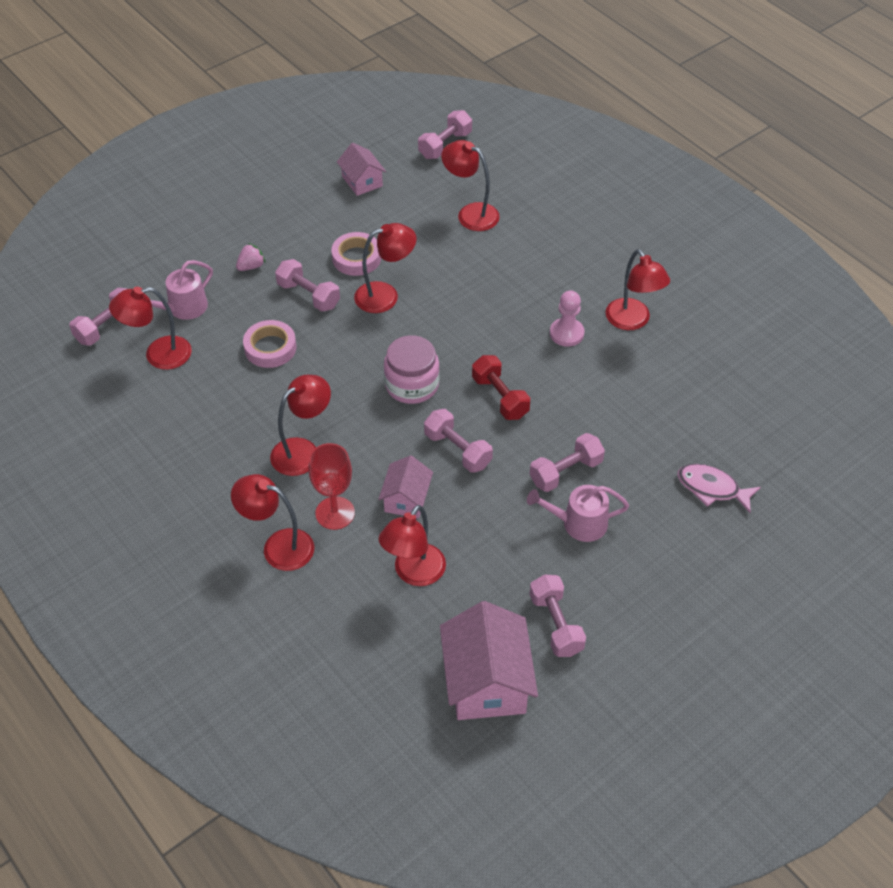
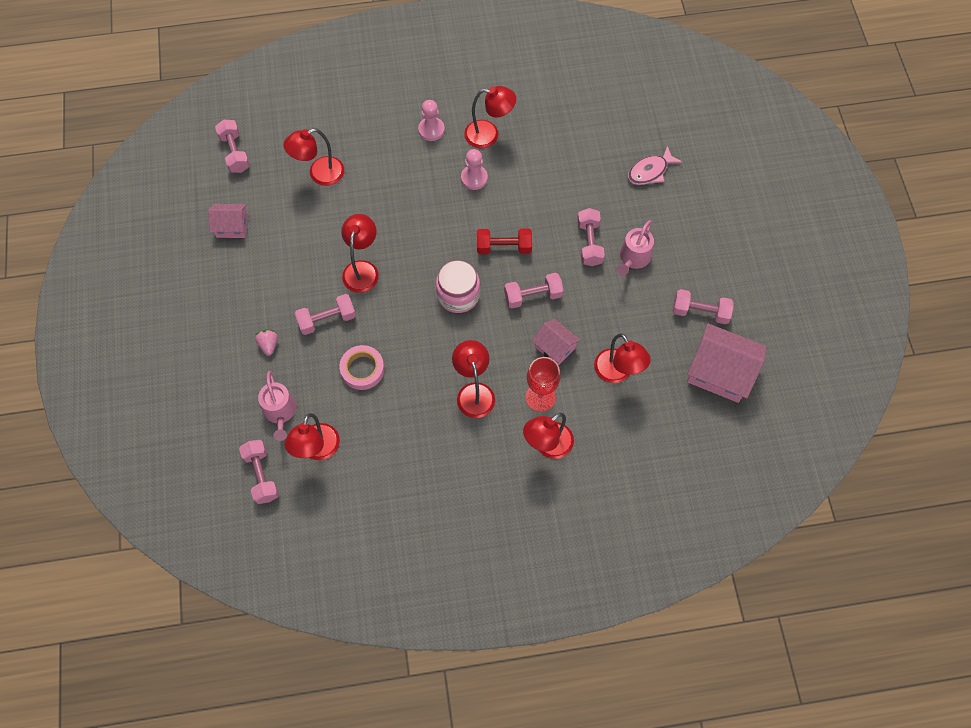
camera: 60 degrees left, 15 degrees up
pink tape [331,232,381,276] -> none
none -> pink pawn [418,100,445,141]

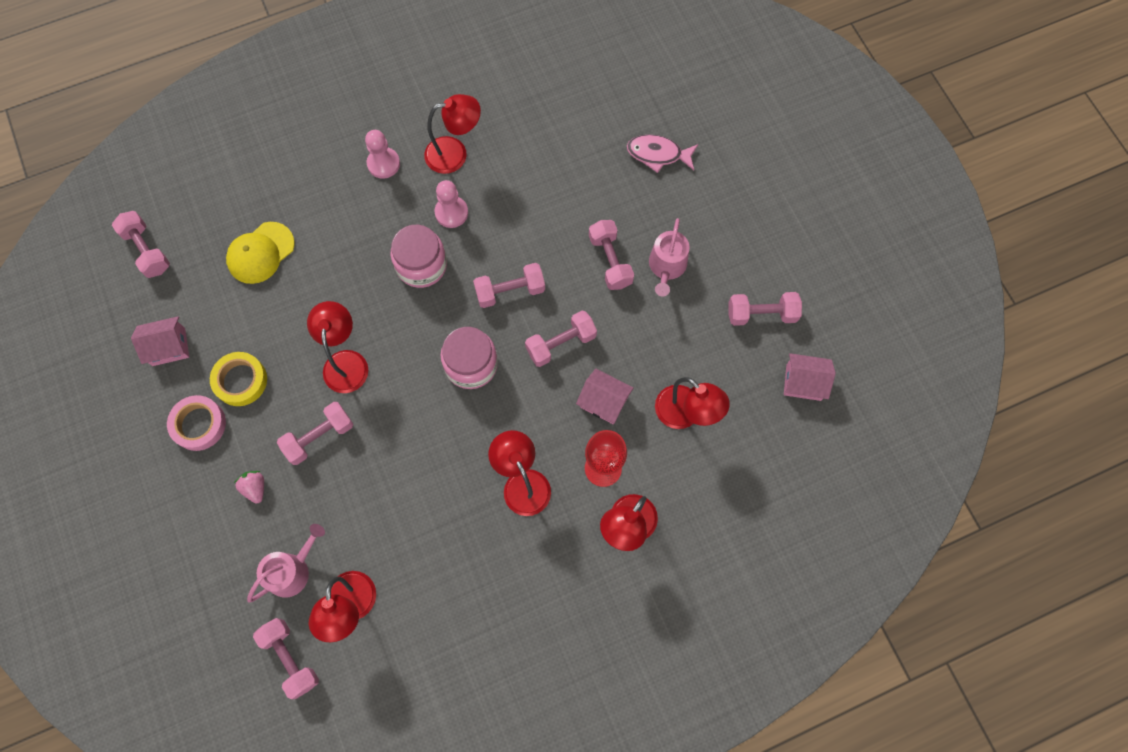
camera: 15 degrees left, 5 degrees up
pink watering can [258,371,296,441] -> pink watering can turned 105 degrees counterclockwise [247,524,325,603]
red lamp [283,128,344,186] -> yellow cap [226,222,295,284]
pink tape [339,345,384,390] -> pink tape moved to [167,395,226,451]
red dumbbell [477,229,532,254] -> pink dumbbell [473,263,545,308]
pink fish [628,146,682,185] -> pink fish turned 60 degrees clockwise [627,135,698,173]
pink house [687,323,766,403] -> pink house [784,353,836,401], size x0.57
none -> yellow tape [210,352,267,406]
none -> pink jar [390,225,447,288]

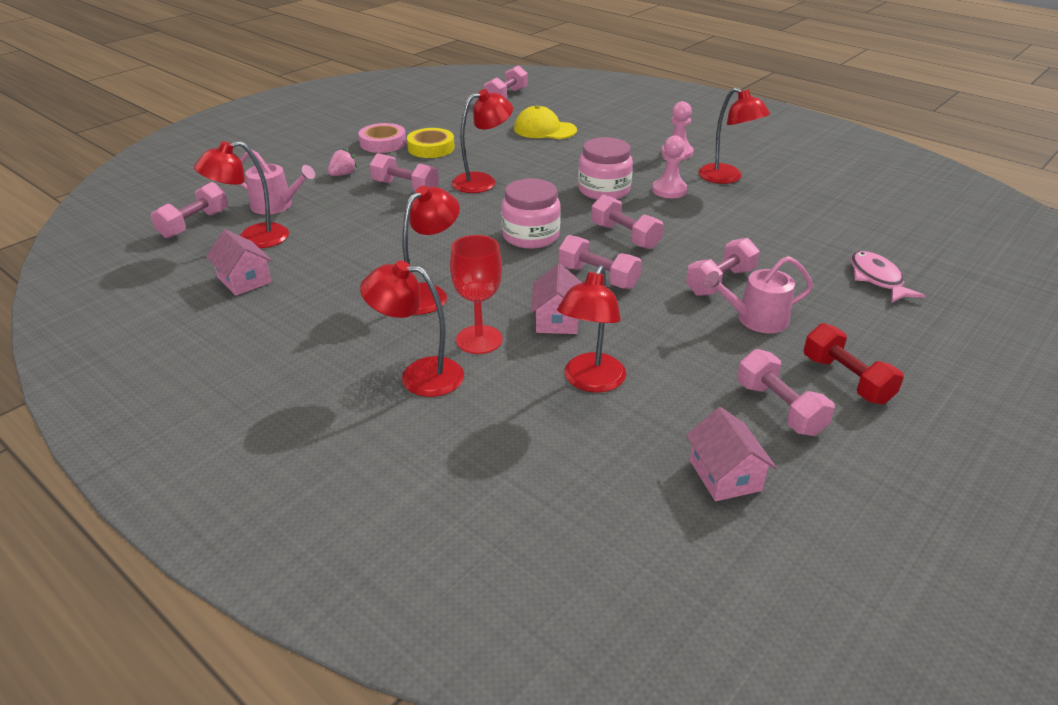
camera: 65 degrees right, 35 degrees down
pink house [131,316,189,366] -> pink house moved to [206,229,273,296]
none -> red dumbbell [804,323,904,404]

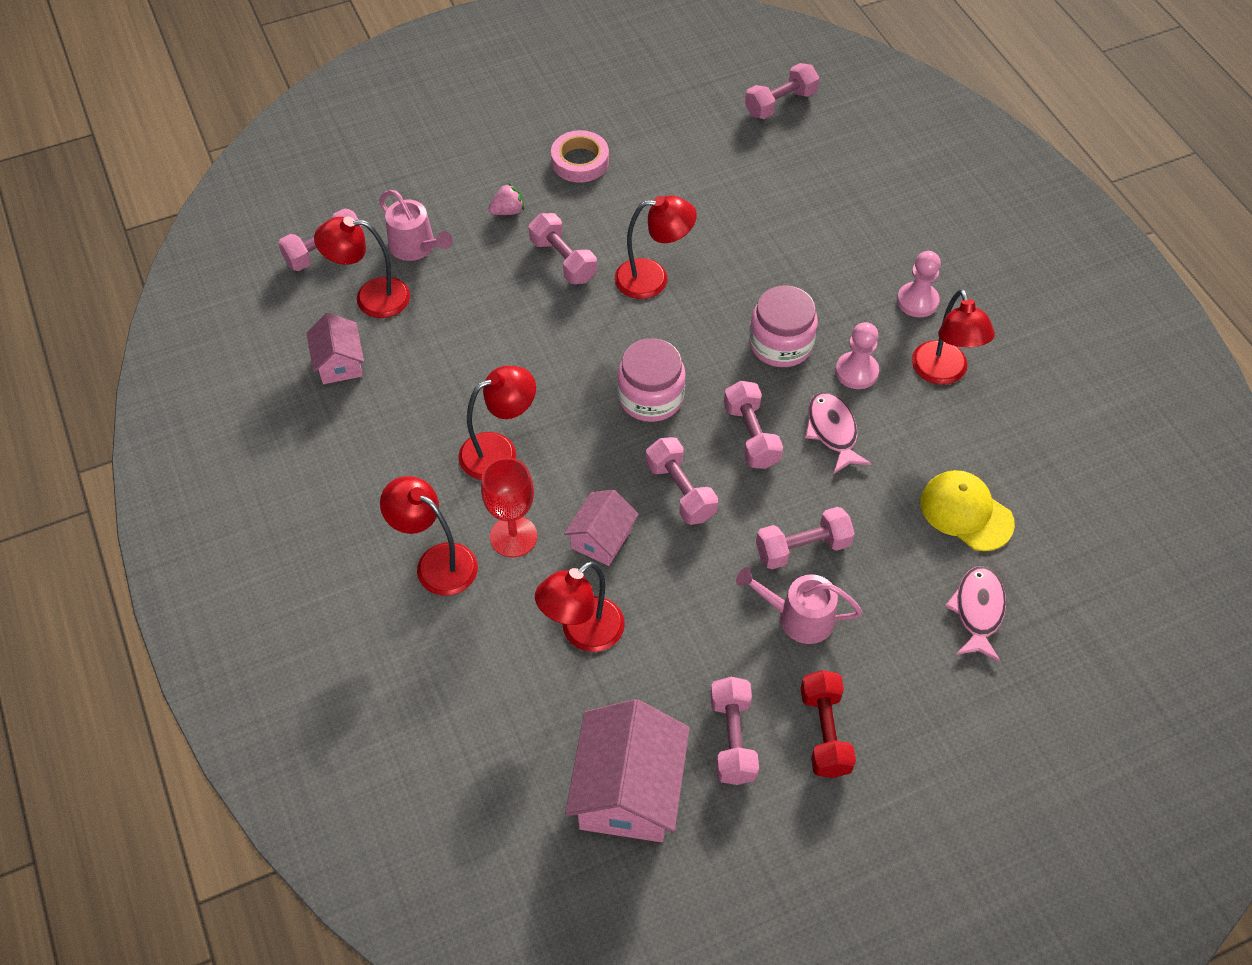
camera: 25 degrees right, 20 degrees up
yellow tape [407,128,455,158] -> none
yellow cap [514,105,577,139] -> yellow cap moved to [920,470,1015,551]
pink house [686,407,777,501] -> pink house [565,699,690,842], size x1.75
none -> pink fish [805,392,872,474]

